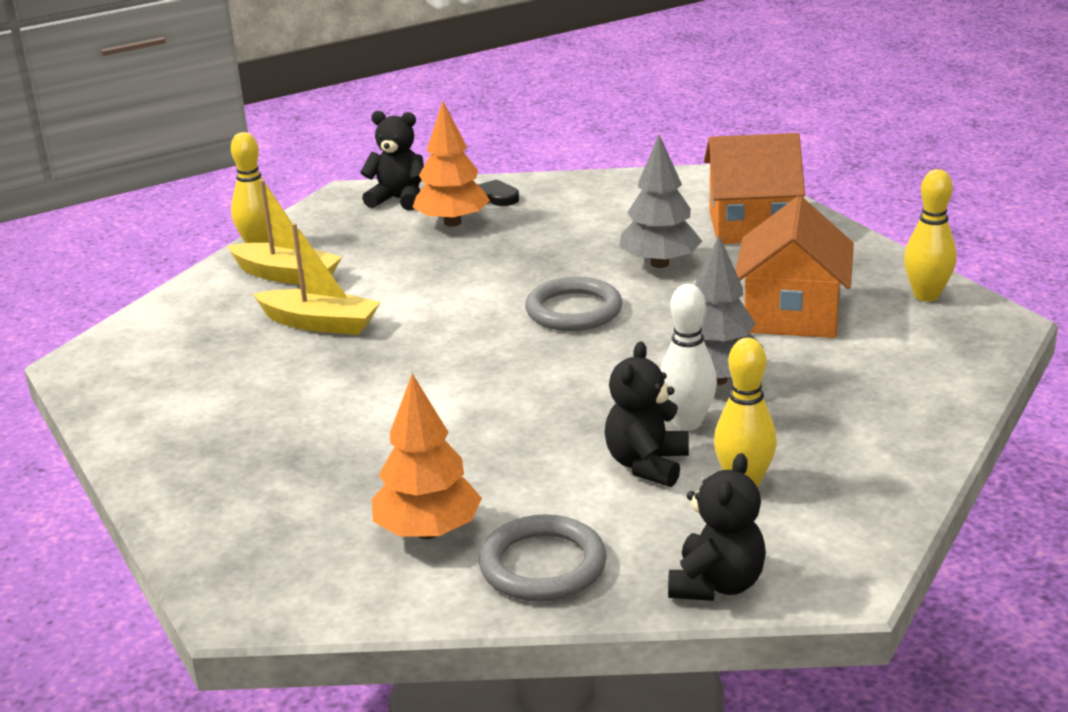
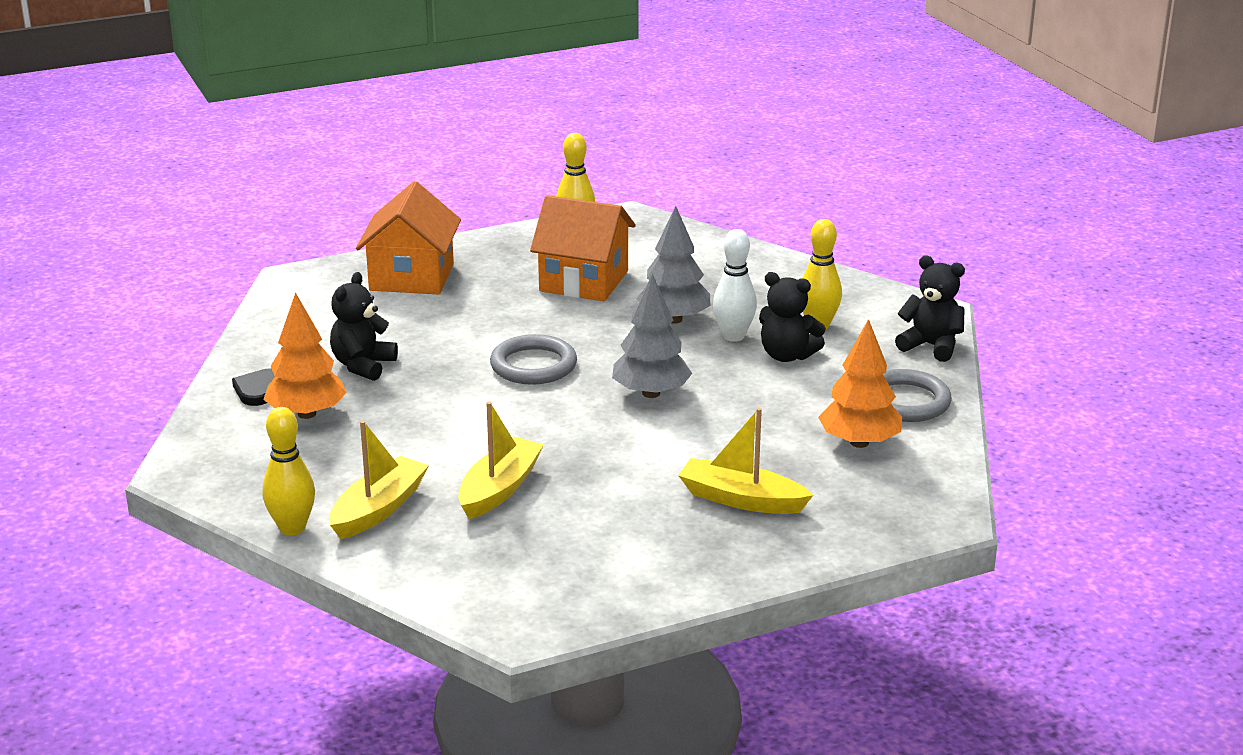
camera: 85 degrees left, 0 degrees up
black teddy bear [360,111,424,211] -> black teddy bear moved to [330,272,398,381]
grey tree [619,135,702,268] -> grey tree moved to [612,274,692,398]
none -> yellow boat [678,408,814,514]

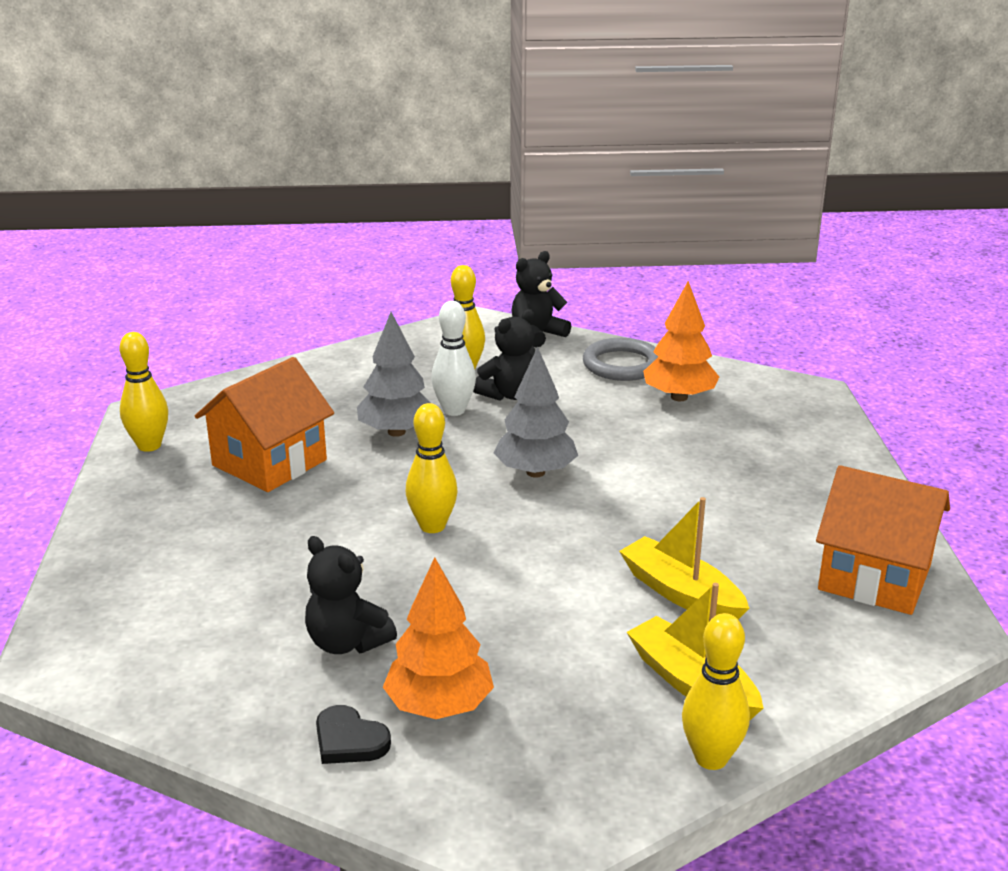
camera: 70 degrees left, 0 degrees up
orange house [356,181,461,294] -> orange house moved to [816,465,950,615]
grey ring [490,334,577,385] -> yellow bowling pin [406,403,458,533]
yellow boat [678,408,814,514] -> none

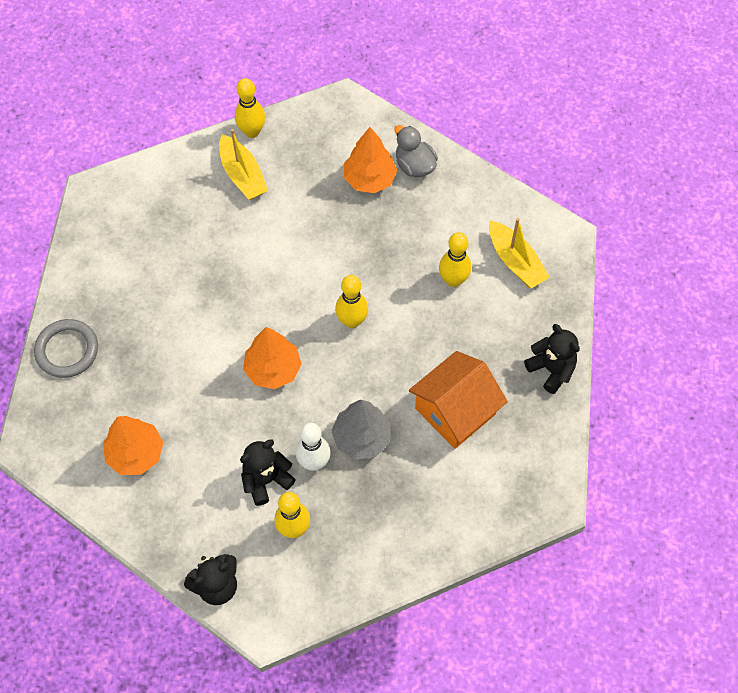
camera: 170 degrees left, 35 degrees up
yellow bowling pin [120,332,168,452] -> yellow bowling pin moved to [439,232,471,287]
black teddy bear [305,536,397,654] -> black teddy bear moved to [524,324,580,394]
black heart [316,705,391,764] -> grey duck [394,125,438,177]
grey tree [494,347,578,478] -> orange tree [243,327,302,389]
grey ring [583,338,658,381] -> grey ring moved to [34,319,98,378]
yellow boat [619,497,749,620] -> yellow boat moved to [489,218,550,288]
orange house [816,465,950,615] -> none

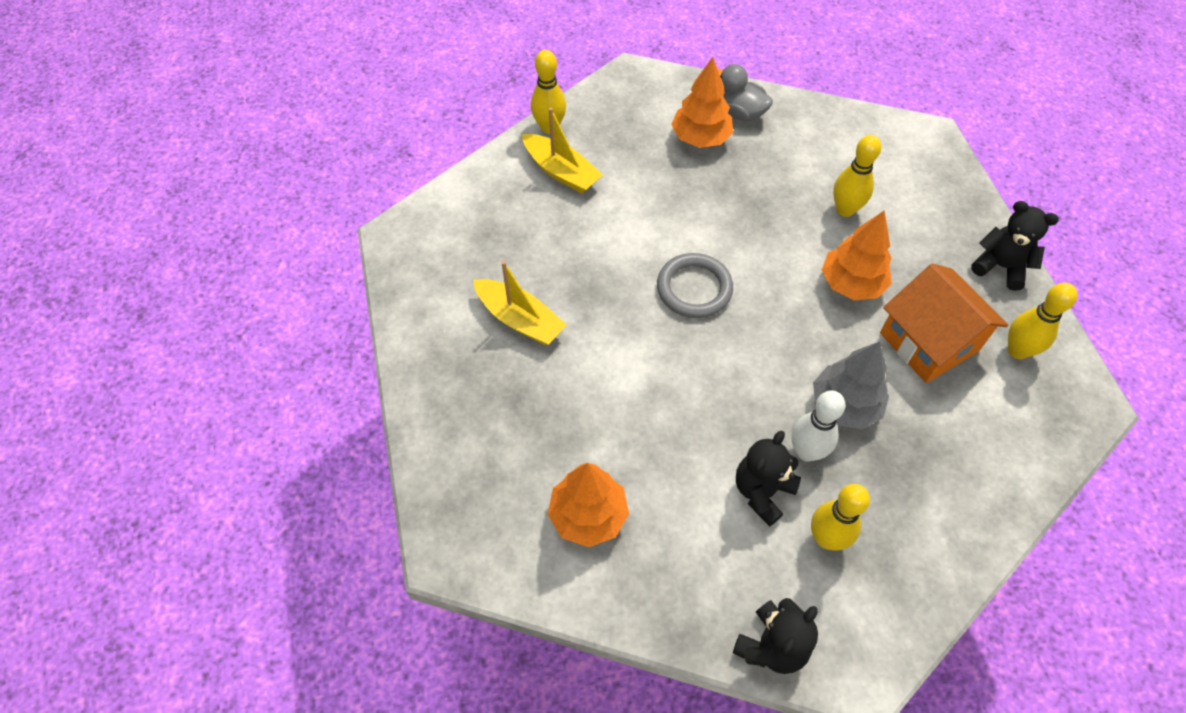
camera: 20 degrees left, 5 degrees down
grey ring [34,319,98,378] -> grey ring moved to [657,253,733,318]
orange tree [243,327,302,389] -> orange tree moved to [822,211,892,300]
yellow bowling pin [335,275,368,328] -> yellow bowling pin moved to [1008,283,1077,359]
orange house [409,351,508,449] -> orange house turned 60 degrees counterclockwise [880,263,1008,383]
yellow boat [489,218,550,288] -> yellow boat moved to [473,261,567,345]

